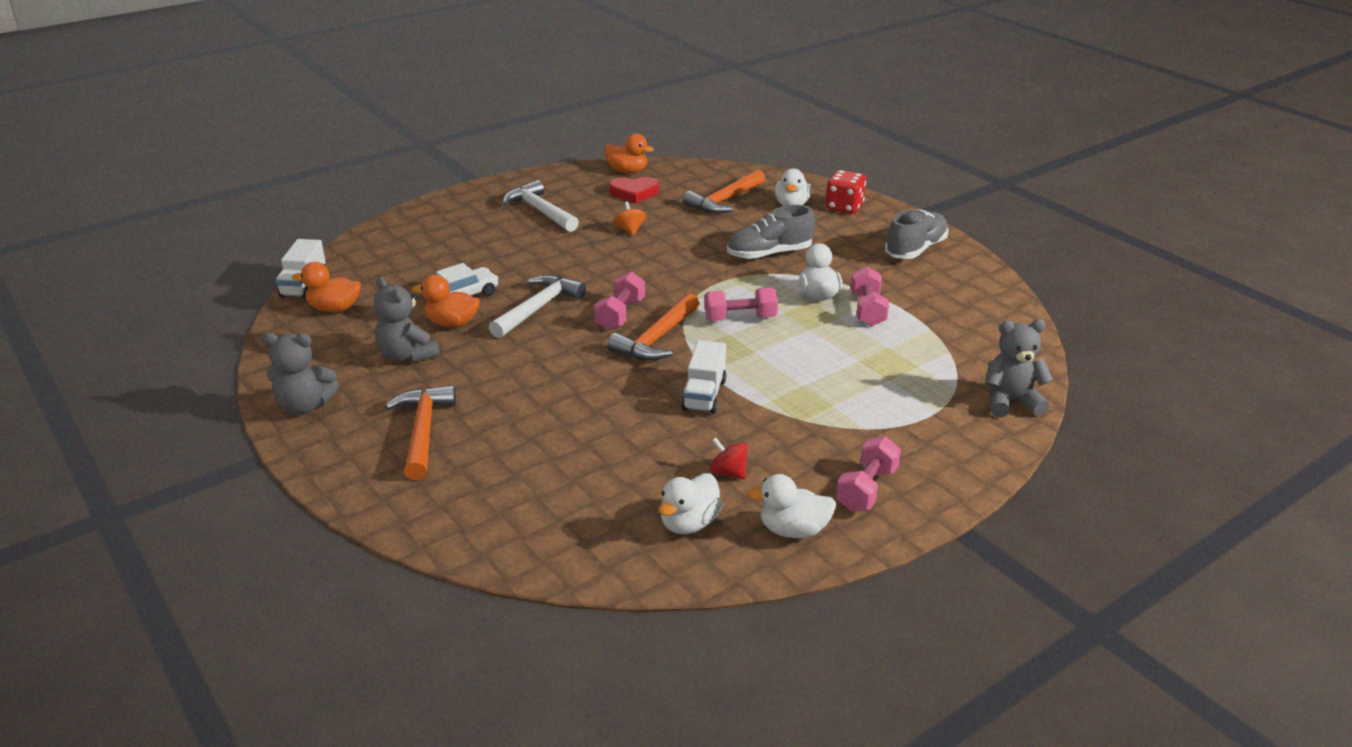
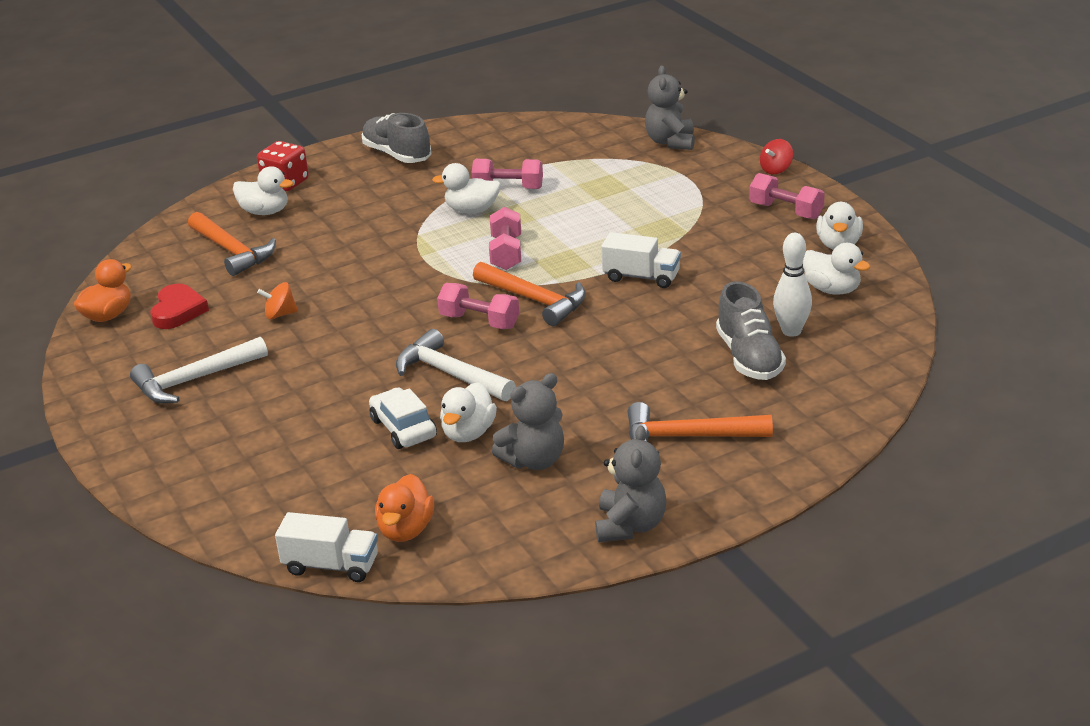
camera: 80 degrees left, 0 degrees up
orange duck [412,275,480,327] -> white duck [440,382,497,442]
red spinning top [710,438,748,479] -> red spinning top moved to [760,139,793,174]
grey shoe [727,205,815,259] -> grey shoe moved to [716,281,786,380]
none -> white bowling pin [773,233,812,337]

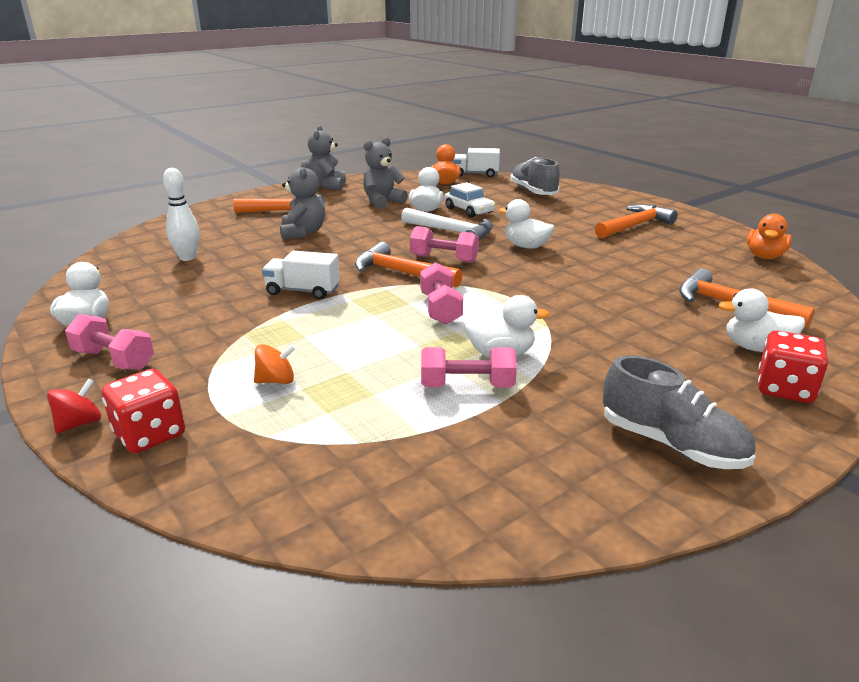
camera: 170 degrees right, 5 degrees down
white hammer [130,336,268,404] -> orange hammer [595,204,677,239]
red heart [150,284,209,329] -> none
orange spinning top [257,282,298,319] -> orange spinning top moved to [254,344,296,384]
grey teddy bear [645,66,695,150] -> grey teddy bear moved to [280,161,325,240]
grey shoe [716,281,786,380] -> grey shoe moved to [510,157,560,195]
white duck [803,243,870,295] -> white duck moved to [499,199,554,249]
none -> red dice [101,369,185,454]

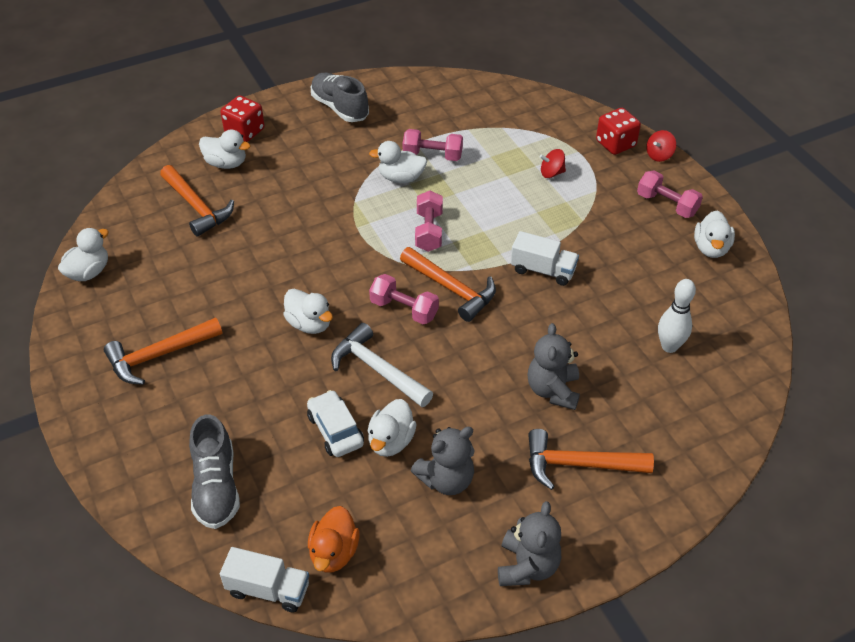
camera: 170 degrees left, 20 degrees up
orange spinning top [254,344,296,384] -> red spinning top [539,149,566,178]
orange duck [747,214,792,259] -> white duck [58,228,109,281]

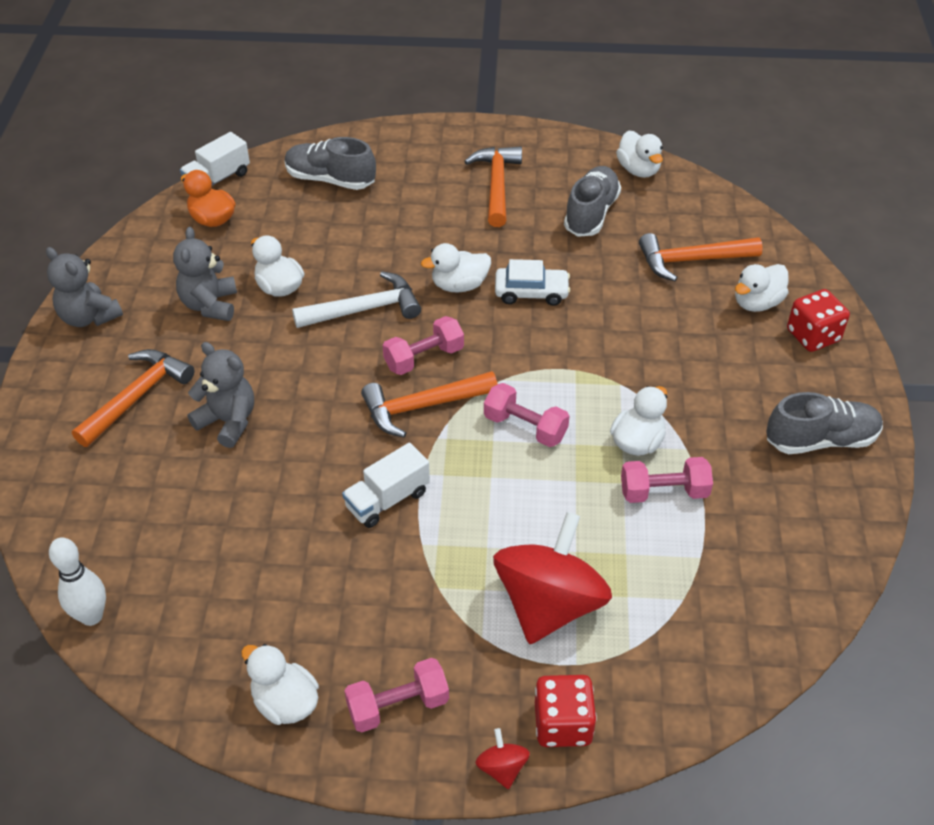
camera: 120 degrees right, 0 degrees up
white car [307,390,364,457] -> white car moved to [495,259,570,306]
pink dumbbell [403,129,463,161] -> pink dumbbell turned 45 degrees clockwise [621,457,713,503]
red spinning top [539,149,566,178] -> red spinning top [493,512,612,644], size x2.45
white bowling pin [658,279,696,353] -> white bowling pin moved to [49,537,106,626]
none -> grey shoe [564,166,621,237]

